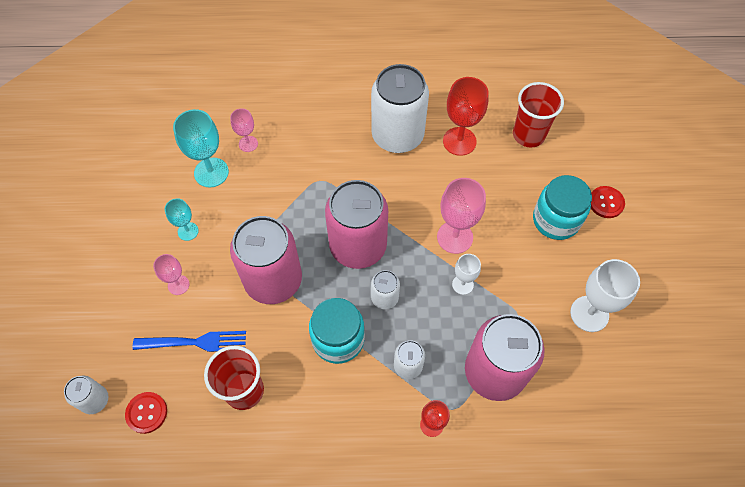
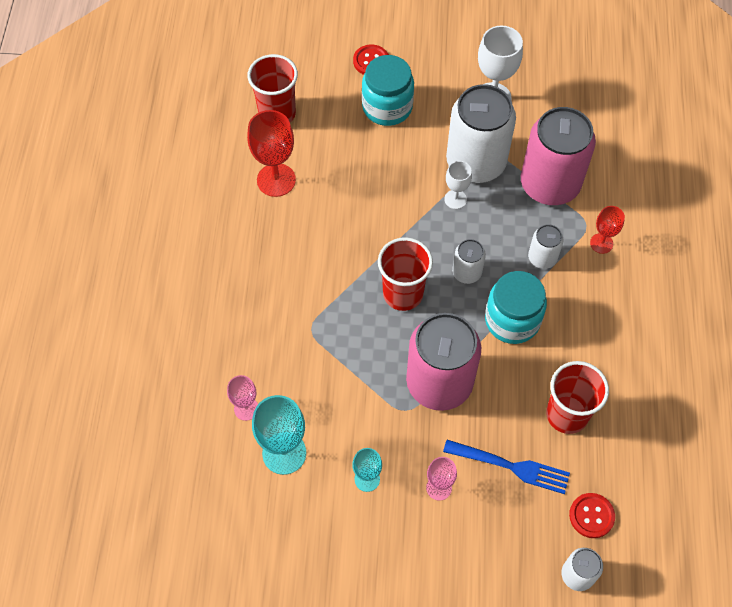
camera: 85 degrees left, 0 degrees up
blue fork [133,331,246,352] -> blue fork turned 105 degrees clockwise [443,440,570,494]
pink can [325,180,388,269] -> red cup [378,237,433,311]
white can [371,64,429,153] -> white can moved to [446,84,516,183]
pink goblet [437,178,486,254] -> none

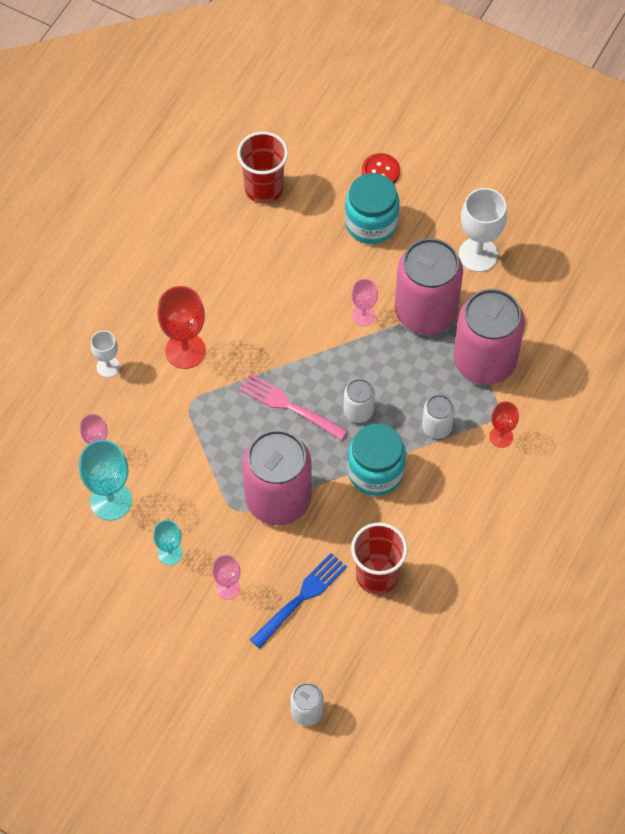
camera: 25 degrees right, 0 degrees up
red goblet [247,110,296,197] -> red goblet moved to [157,286,206,369]
red cup [378,237,433,311] -> pink fork [239,373,348,440]
blue fork [443,440,570,494] -> blue fork turned 90 degrees counterclockwise [250,553,347,648]
white goblet [444,161,472,209] -> white goblet moved to [91,330,120,377]
white can [446,84,516,183] -> pink can [395,238,463,334]
red button [569,493,615,538] -> none
none -> pink goblet [351,279,378,326]

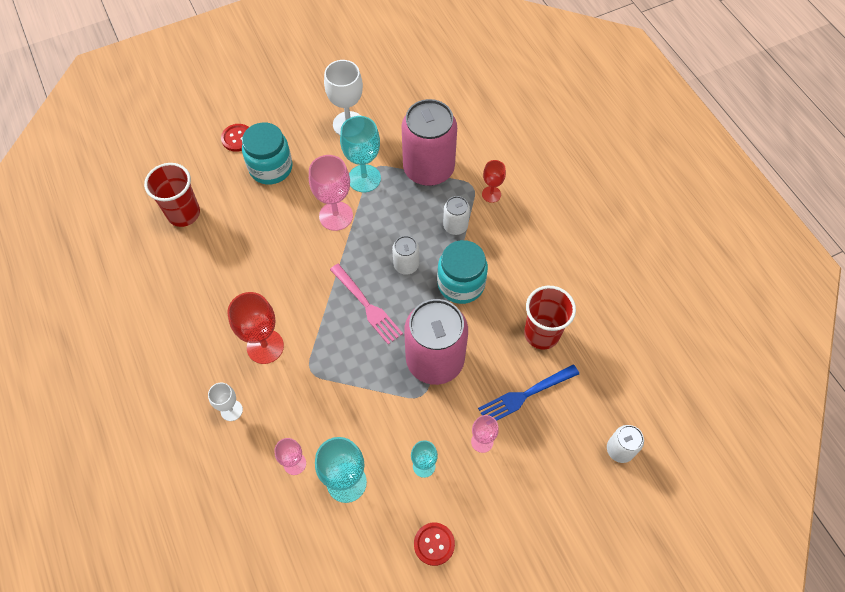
camera: 55 degrees left, 0 degrees up
pink fork [239,373,348,440] -> pink fork turned 105 degrees counterclockwise [330,264,403,345]
blue fork [250,553,347,648] -> blue fork turned 105 degrees counterclockwise [478,364,579,421]
pink goblet [351,279,378,326] -> pink goblet [309,155,353,231], size x1.74
pink can [395,238,463,334] -> turquoise goblet [340,116,381,192]
none -> red button [414,523,455,566]

